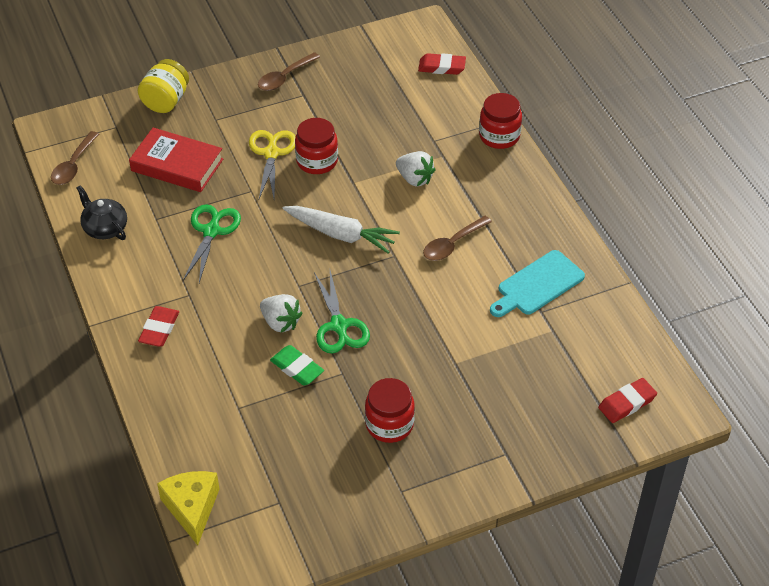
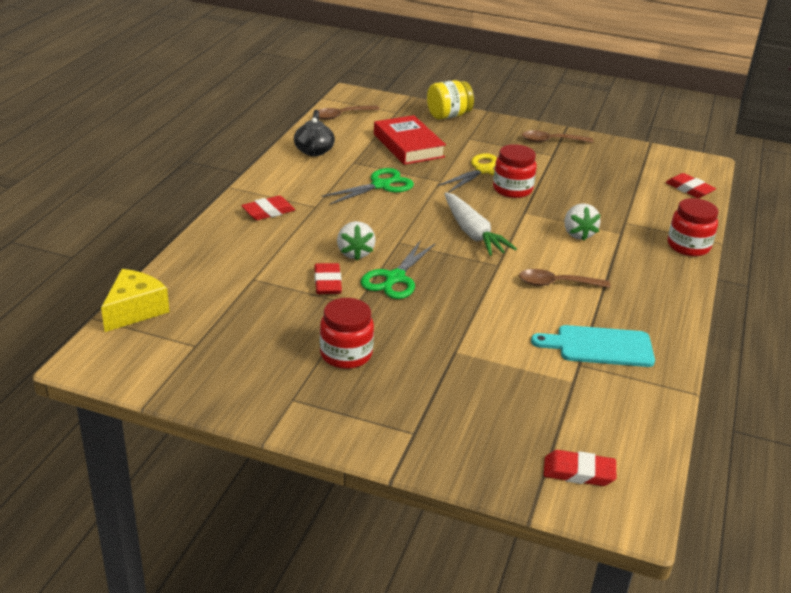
camera: 40 degrees right, 15 degrees down
green eraser [270,345,324,386] -> red eraser [315,263,342,294]

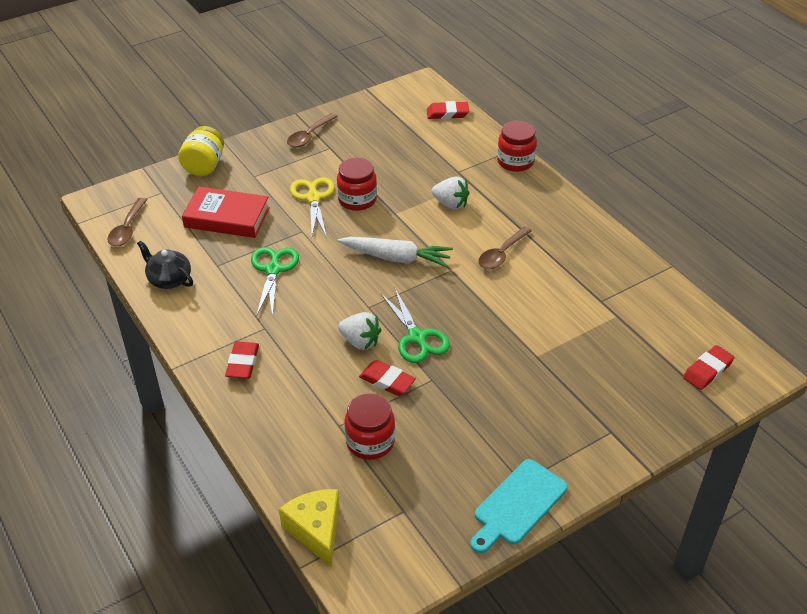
camera: 50 degrees left, 10 degrees up
red jar [320,298,374,369] -> red jar moved to [344,393,395,460]
turquoise cutting board [531,325,655,367] -> turquoise cutting board moved to [470,459,568,553]

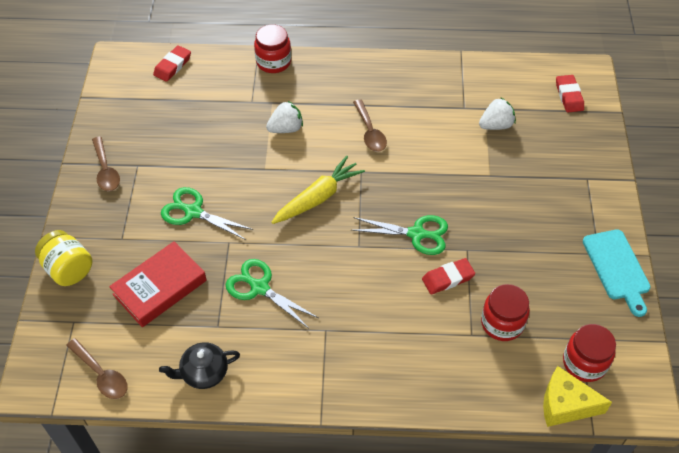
camera: 55 degrees left, 10 degrees up
red eraser [225,342,259,379] -> none
yellow scissors [290,177,335,237] -> green scissors [161,187,253,240]
red jar [337,158,377,211] -> red jar moved to [563,324,616,382]
white carrot [338,237,453,268] -> yellow carrot [271,156,365,224]
white strawberry [338,312,381,350] -> white strawberry moved to [479,97,516,130]

